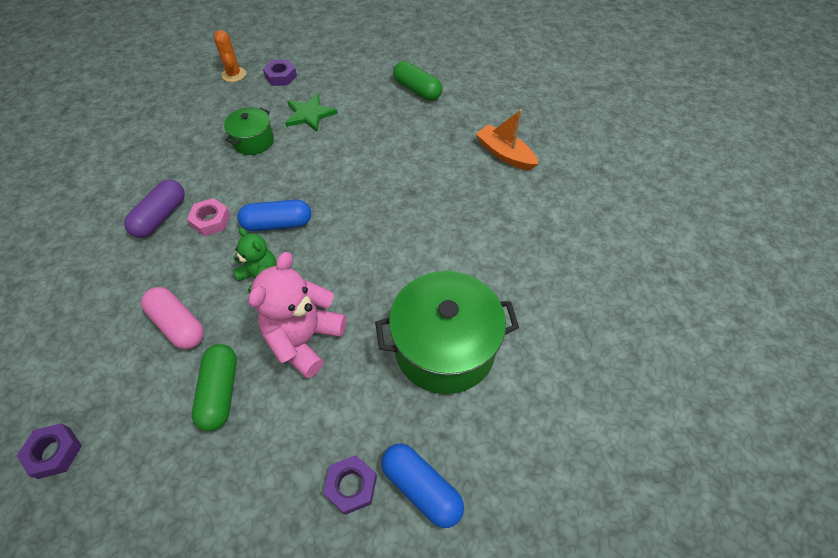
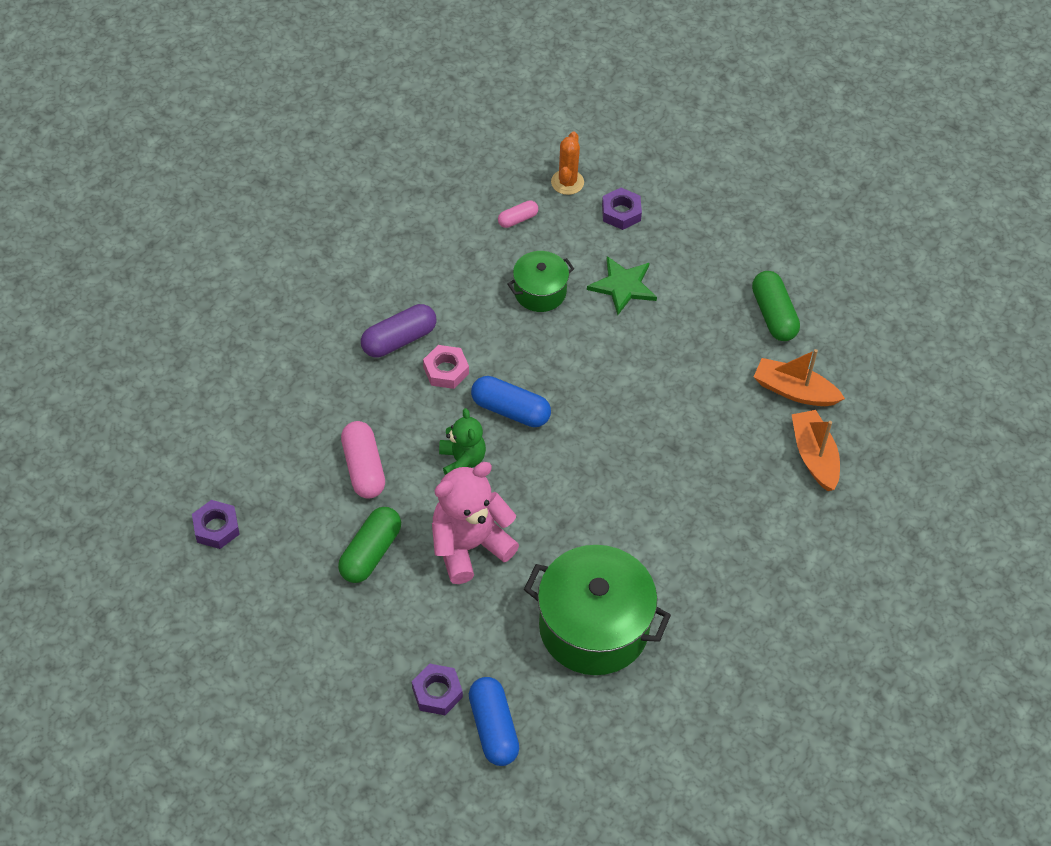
camera: 30 degrees right, 0 degrees up
none -> pink capsule [498,200,538,228]
none -> orange boat [754,349,845,406]

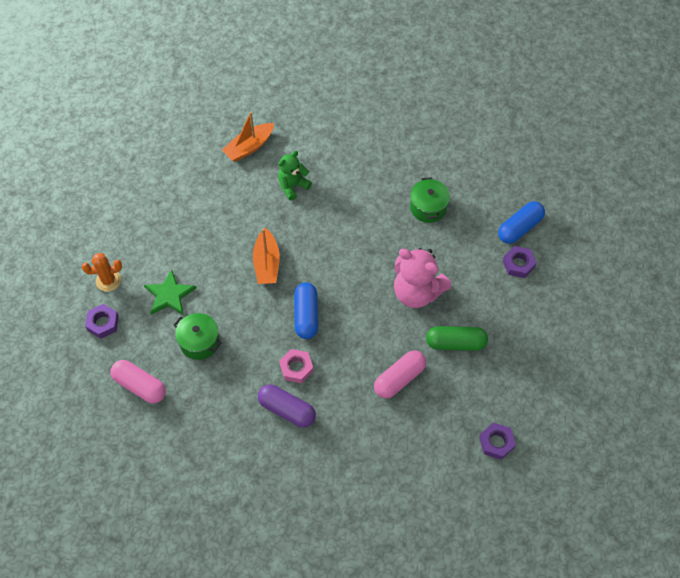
camera: 115 degrees left, 5 degrees up
green teddy bear [439,408,486,475] -> green teddy bear moved to [278,151,312,200]
pink capsule [498,200,538,228] -> pink capsule [110,360,166,403], size x1.78
green pot [524,545,671,675] -> green pot [410,177,450,223], size x0.54
orange cactus [551,131,584,195] -> orange cactus moved to [82,253,122,292]
green capsule [752,271,800,341] -> none
orange boat [754,349,845,406] -> orange boat moved to [253,228,280,284]

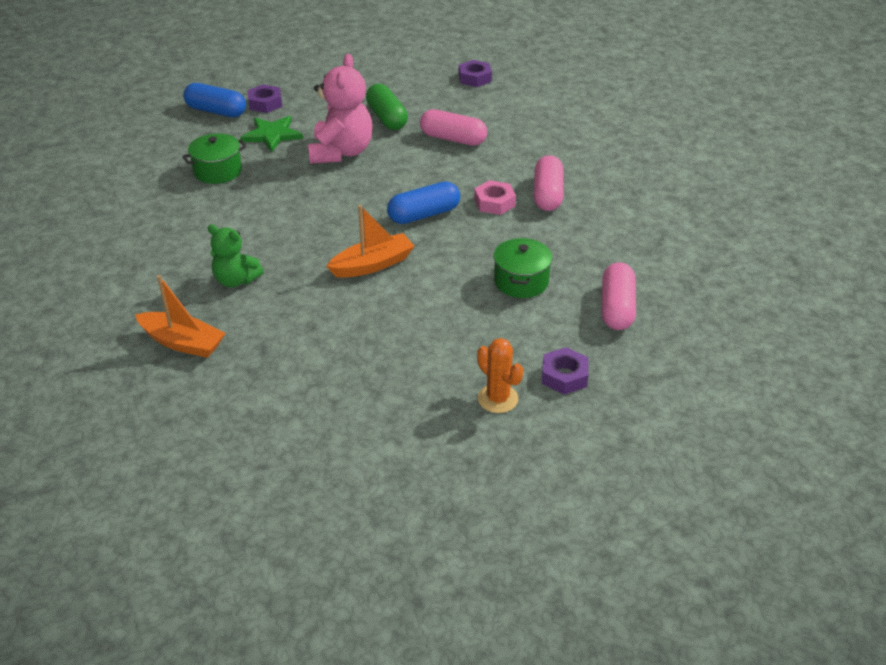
camera: 115 degrees left, 20 degrees down
green star [144,270,196,315] -> green star moved to [240,116,303,152]
purple capsule [258,384,316,427] -> pink capsule [534,155,564,211]

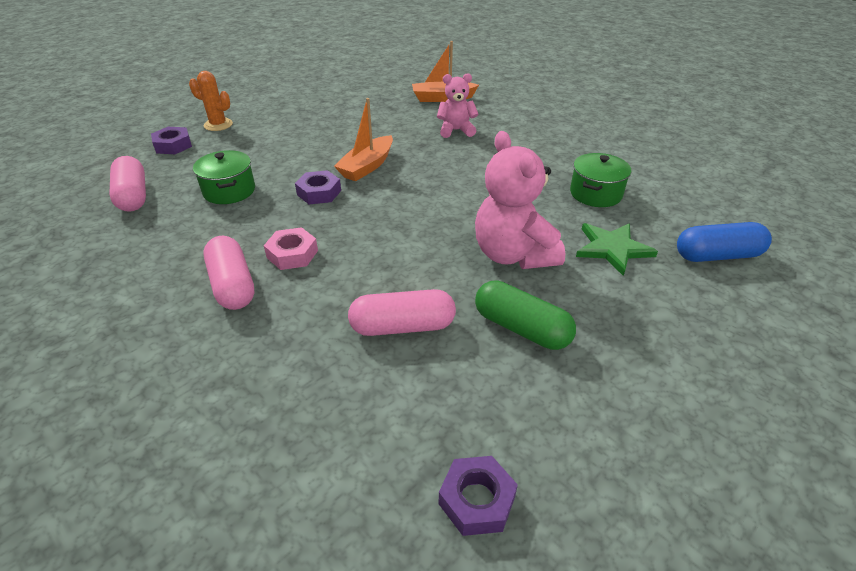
camera: 150 degrees right, 0 degrees up
green teddy bear [208,224,264,288] -> pink teddy bear [437,73,479,138]
purple nut [247,84,282,113] -> purple nut moved to [295,170,341,205]
blue capsule [387,181,460,224] -> none

